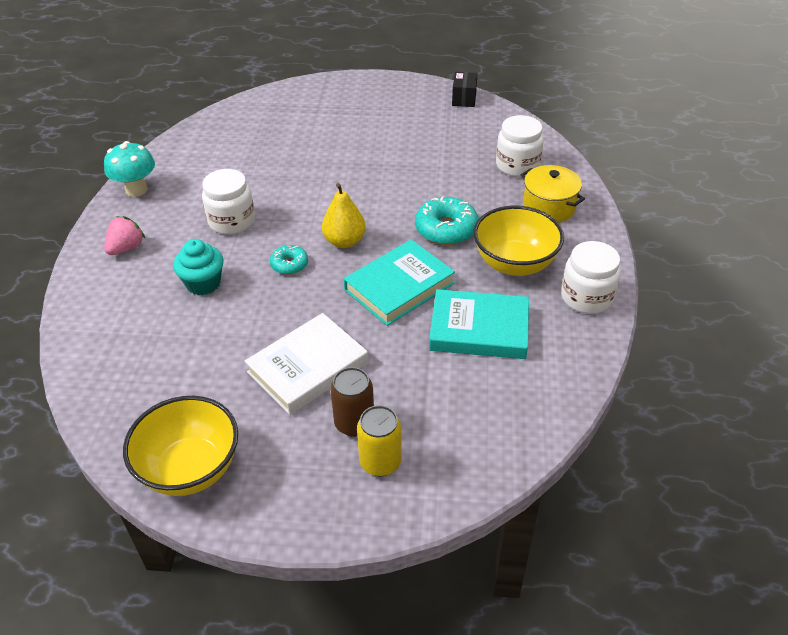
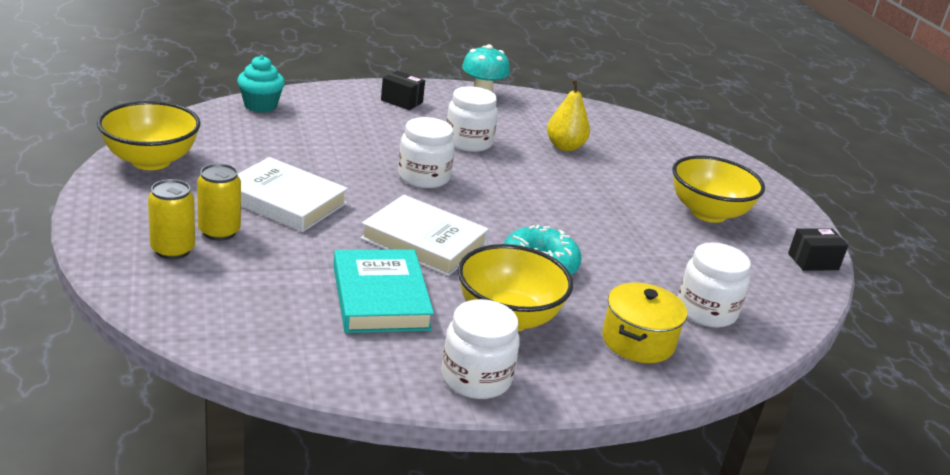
camera: 65 degrees right, 15 degrees down
pink strawberry [104,216,145,255] -> black box [381,71,425,110]
turquoise cupcake [173,239,224,295] -> turquoise cupcake moved to [237,55,285,113]
turquoise donut [270,245,308,275] -> white jar [398,117,455,188]
yellow pear [322,183,366,248] -> yellow pear moved to [547,79,590,151]
brown can [330,367,374,437] -> yellow can [197,163,241,241]
turquoise book [344,239,455,326] -> white book [361,195,489,276]
none -> yellow bowl [672,155,765,223]

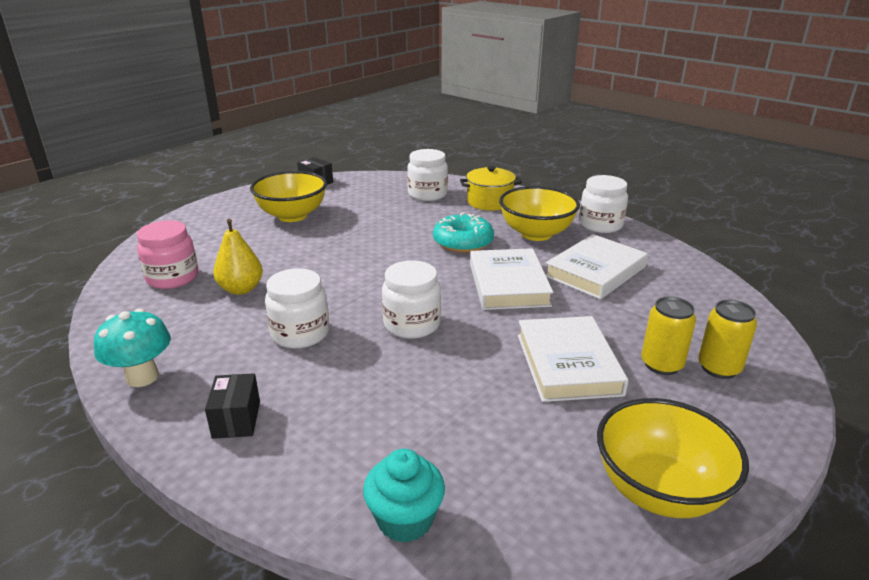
camera: 120 degrees left, 0 degrees up
turquoise book [333,249,434,333] -> white book [545,234,648,299]
none -> pink jar [137,220,198,289]

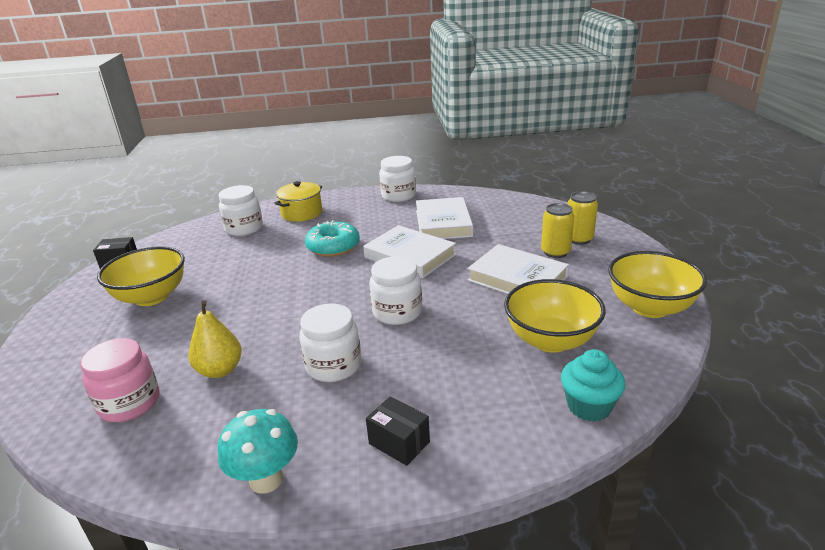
camera: 45 degrees left, 0 degrees up
yellow bowl [499,186,580,241] -> yellow bowl moved to [504,279,606,353]

